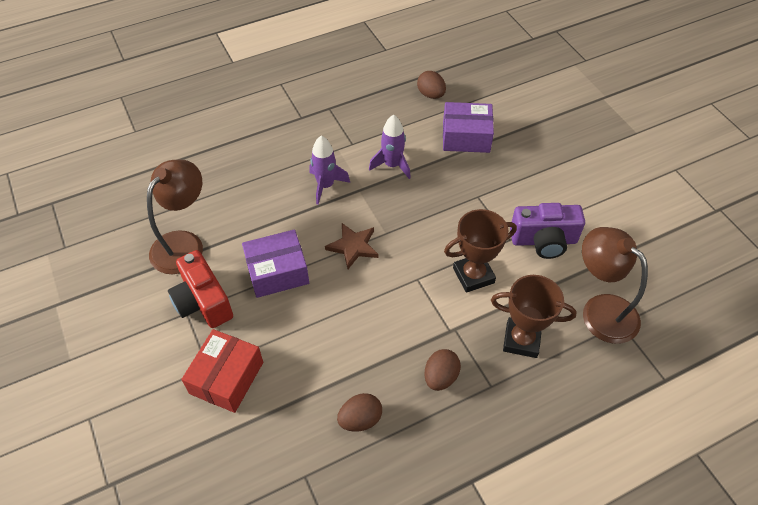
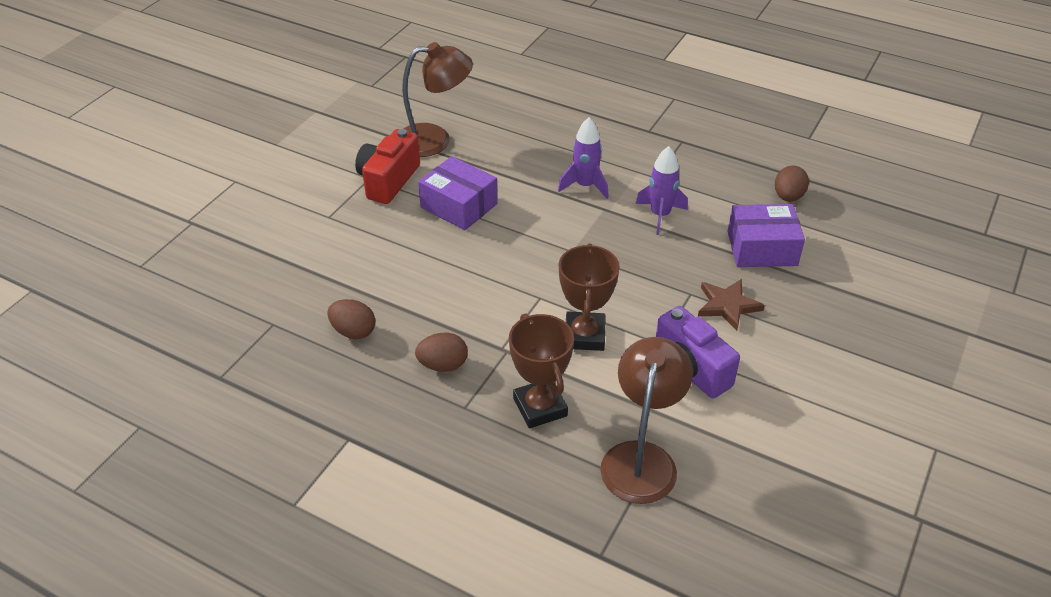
camera: 55 degrees right, 10 degrees down
red box [181,329,263,413] -> none
brown star [325,223,378,269] -> brown star moved to [698,279,765,331]
purple box [443,102,494,153] -> purple box turned 60 degrees counterclockwise [727,204,805,267]
brown trophy [444,209,517,293] -> brown trophy turned 60 degrees clockwise [559,243,620,351]

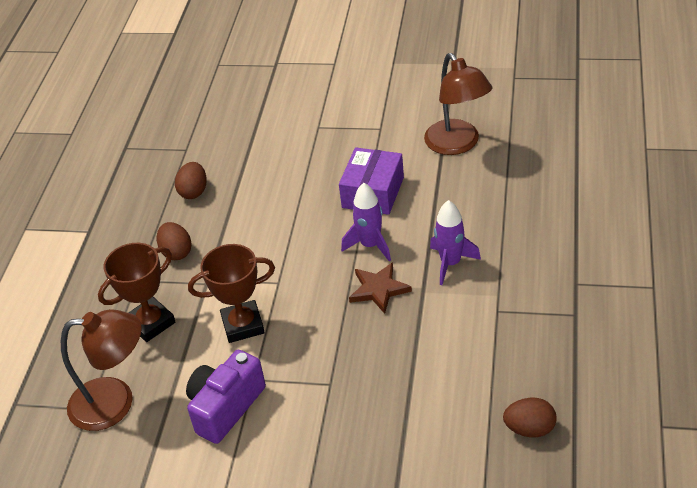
camera: 75 degrees right, 0 degrees up
red camera [355,129,420,204] -> none
purple rocket [636,146,688,235] -> purple rocket moved to [341,183,391,261]
brown star [698,279,765,331] -> brown star moved to [349,262,412,314]
purple box [727,204,805,267] -> none

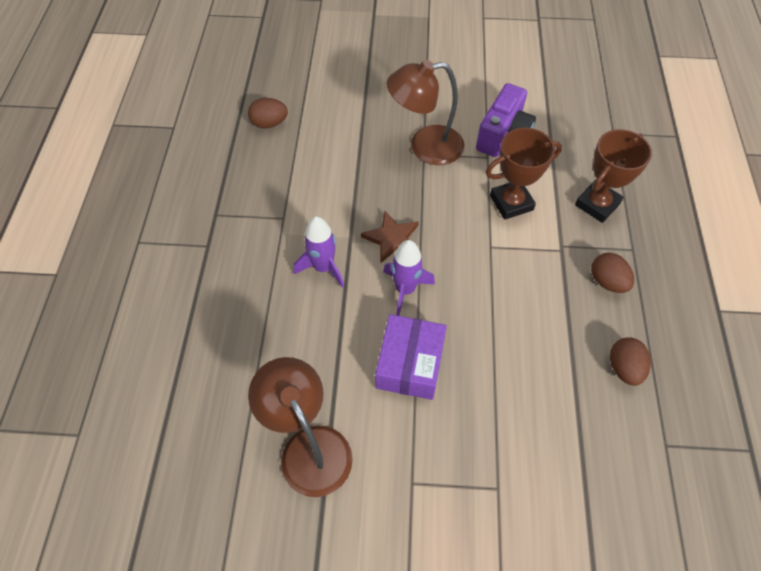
camera: 170 degrees right, 15 degrees up
brown lamp [61,309,142,431] -> brown lamp moved to [387,60,464,165]

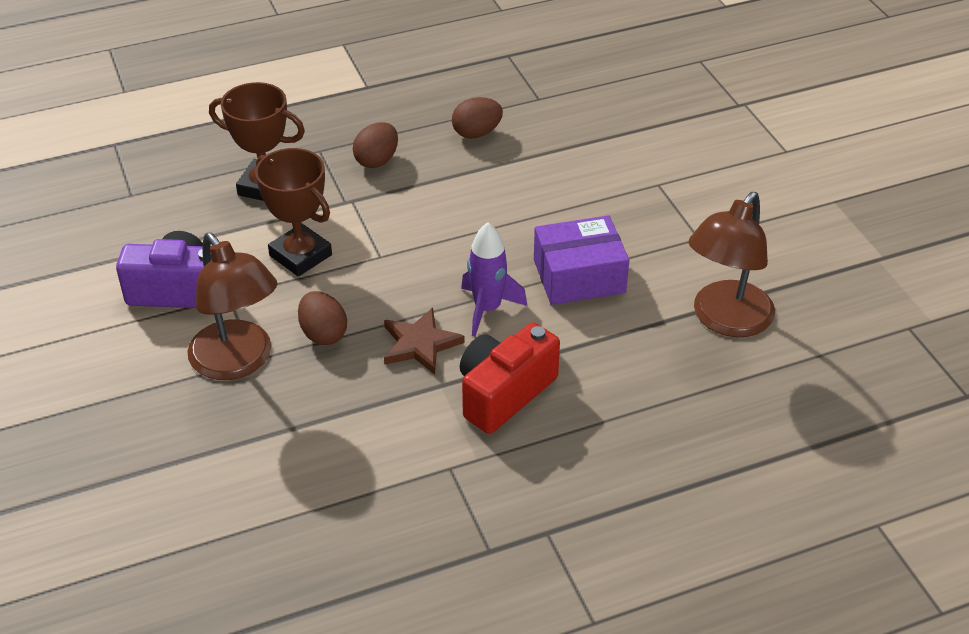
camera: 115 degrees left, 15 degrees down
brown egg [248,98,288,129] -> brown egg moved to [298,291,347,345]
purple rocket [294,216,344,288] -> red camera [460,323,560,434]

